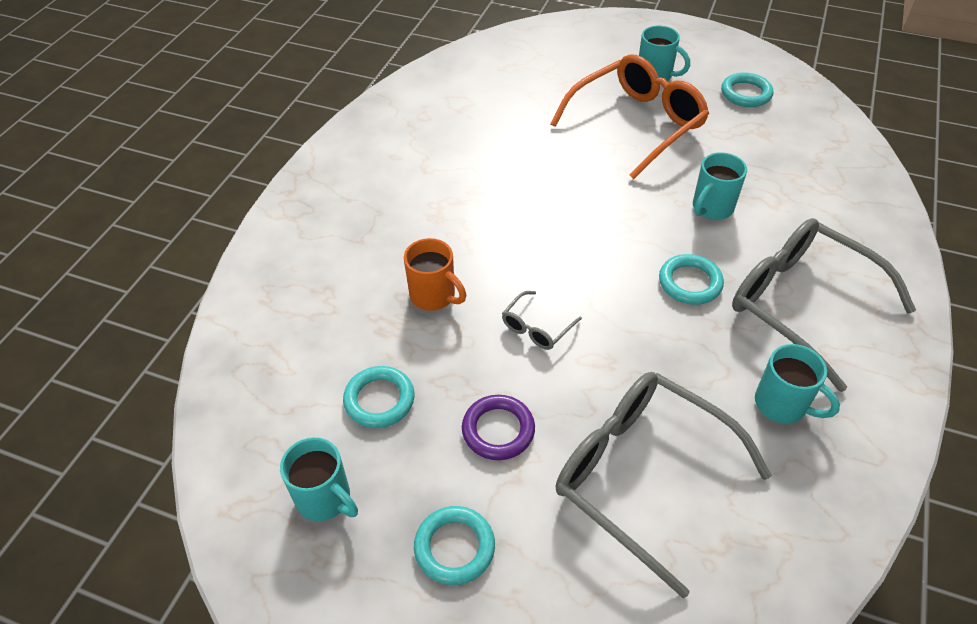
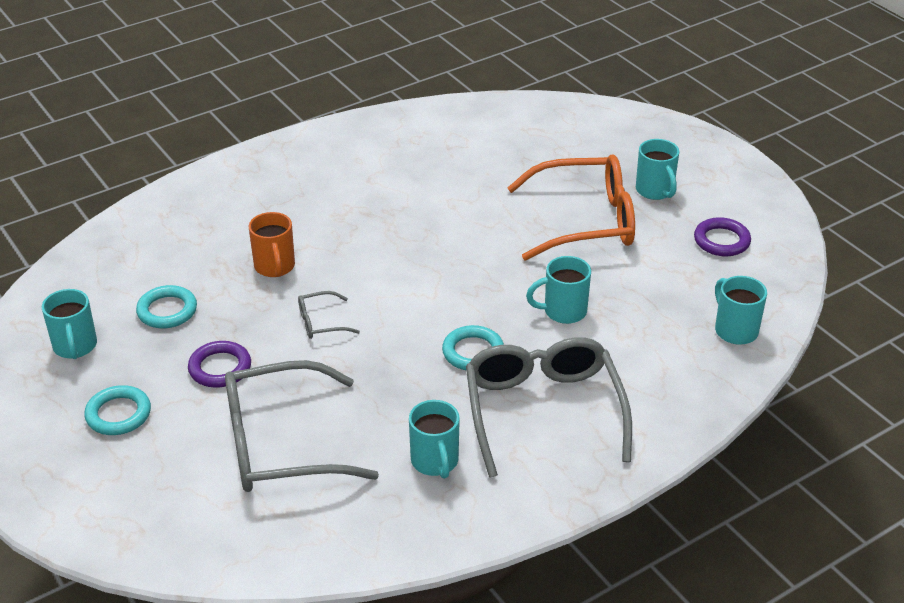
camera: 35 degrees right, 10 degrees down
grey glasses [556,372,772,598] -> grey glasses turned 90 degrees counterclockwise [225,360,379,492]
turquoise ring [721,73,773,107] -> purple ring [694,217,751,256]
none -> turquoise mug [715,276,767,345]

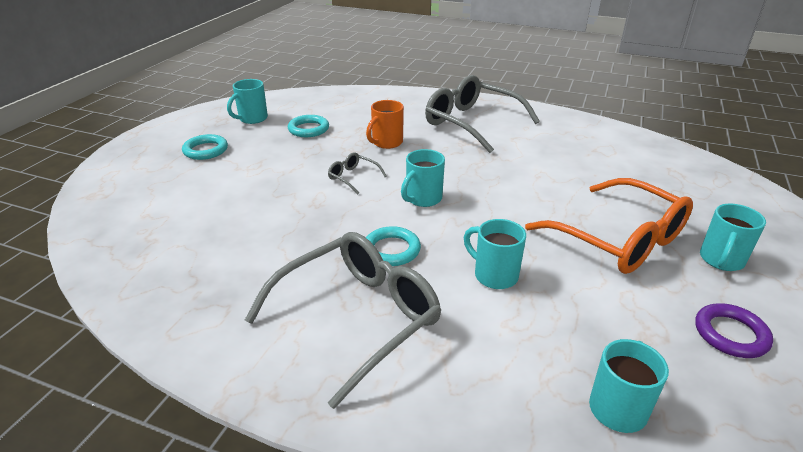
camera: 55 degrees right, 5 degrees down
purple ring [188,341,251,388] -> none
grey glasses [225,360,379,492] -> grey glasses moved to [425,75,540,153]
turquoise mug [409,400,460,479] -> turquoise mug moved to [401,149,445,207]

